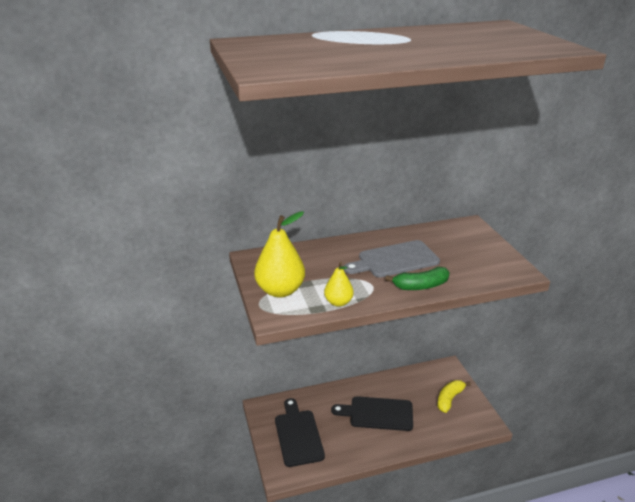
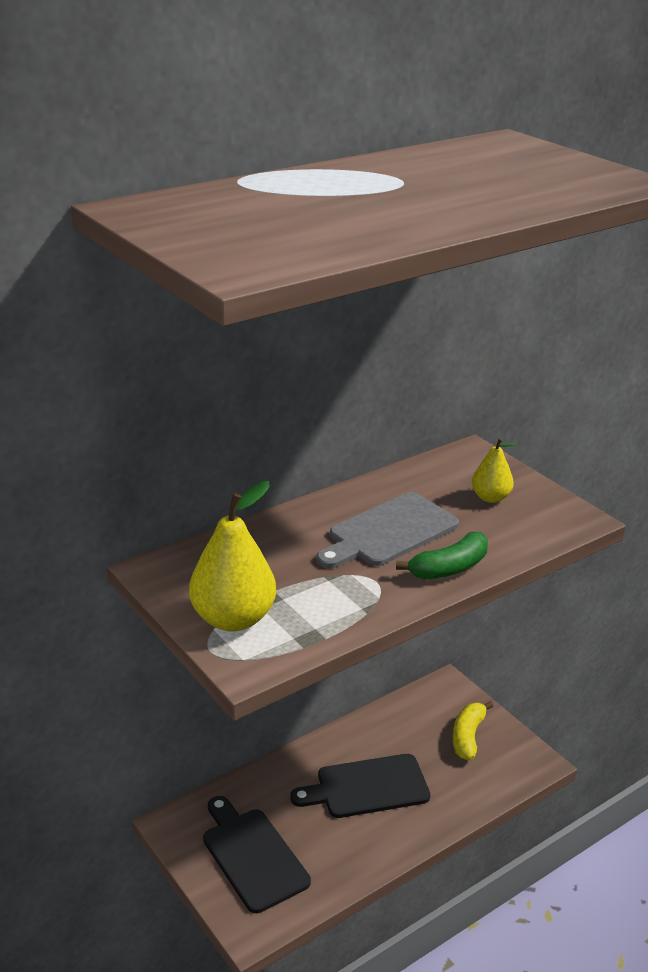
camera: 20 degrees left, 0 degrees up
yellow pear [324,262,354,307] -> yellow pear moved to [472,438,515,503]

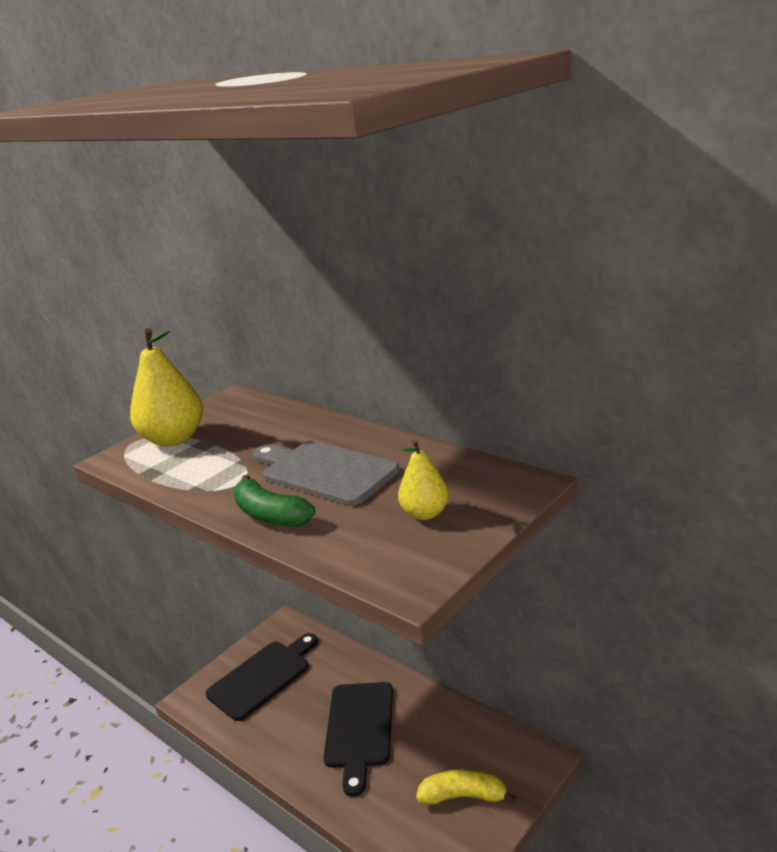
camera: 80 degrees right, 5 degrees down
black cutting board [290,754,430,818] -> black cutting board turned 150 degrees counterclockwise [324,682,393,797]

